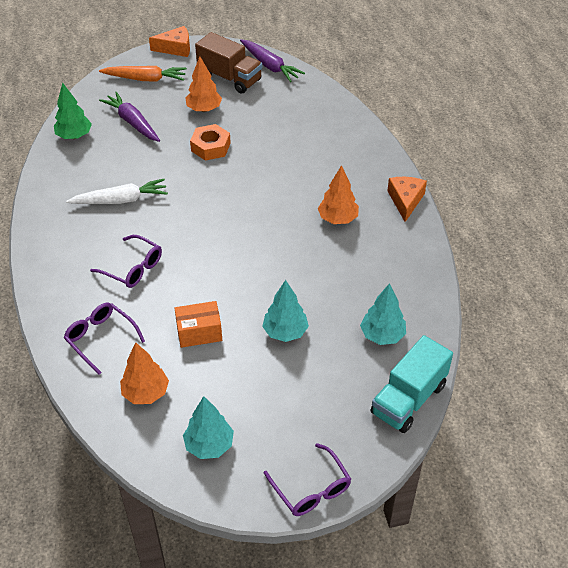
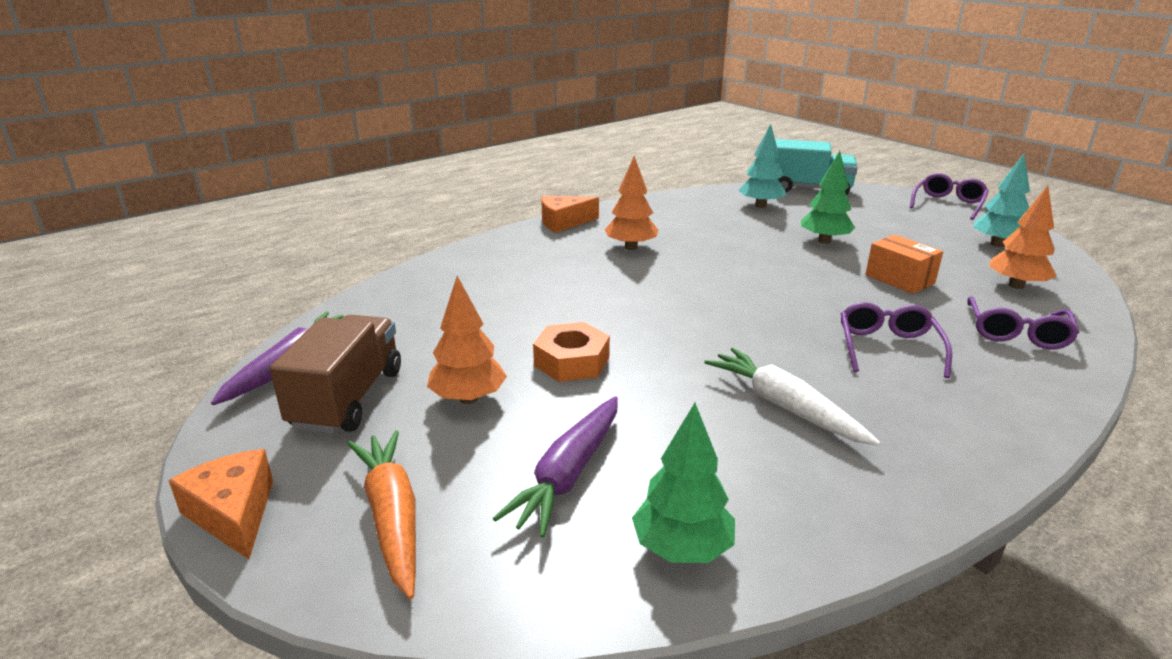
camera: 115 degrees left, 20 degrees down
turquoise tree [262,280,309,342] -> green tree [801,151,855,244]

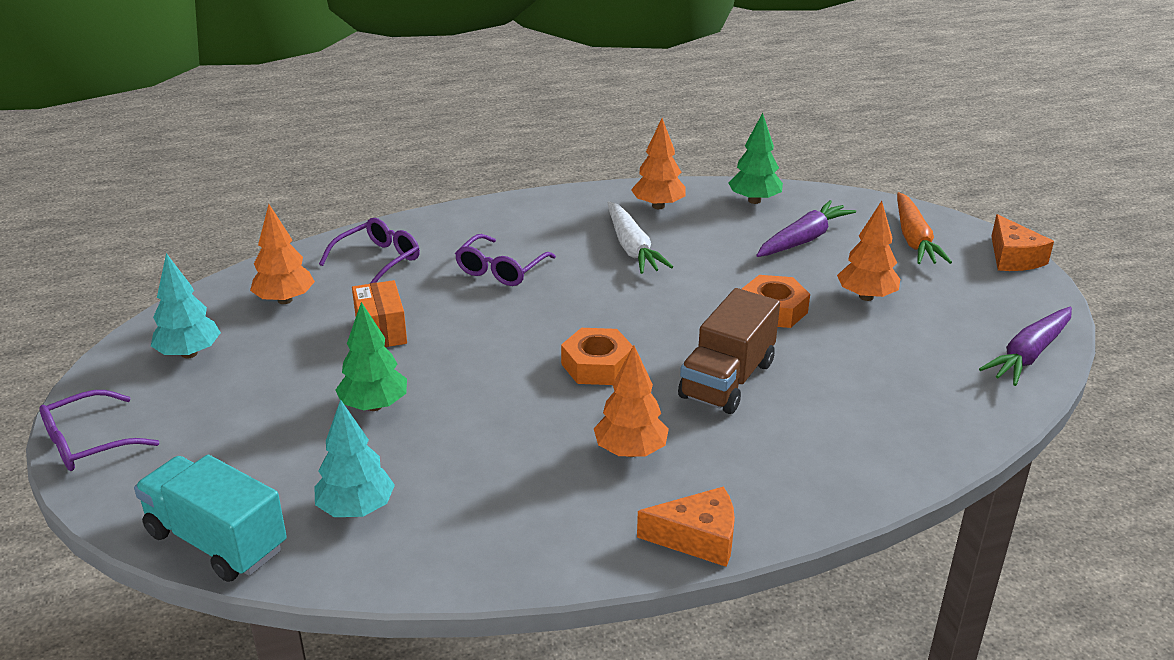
camera: 160 degrees left, 5 degrees up
brown truck [270,315,401,434] -> brown truck moved to [678,288,780,414]
none -> orange nut [561,328,633,385]
none -> orange tree [631,118,686,209]

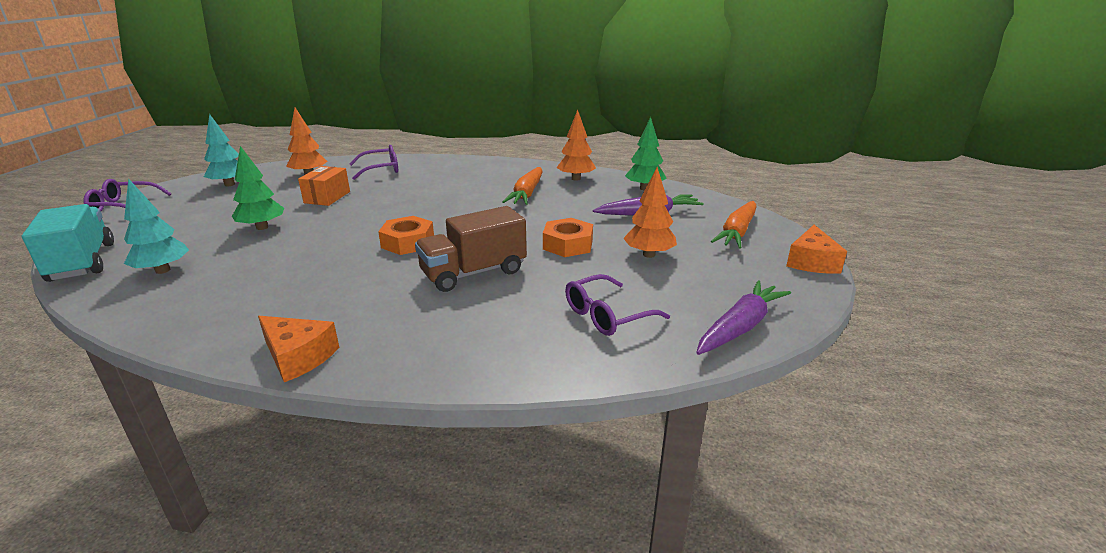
camera: 30 degrees right, 5 degrees down
purple glasses [455,234,556,286] -> purple glasses moved to [565,274,670,336]
orange tree [594,345,669,457] -> none
white carrot [607,201,673,274] -> orange carrot [502,167,543,205]
purple carrot [979,307,1072,386] -> purple carrot turned 150 degrees clockwise [696,280,791,355]

